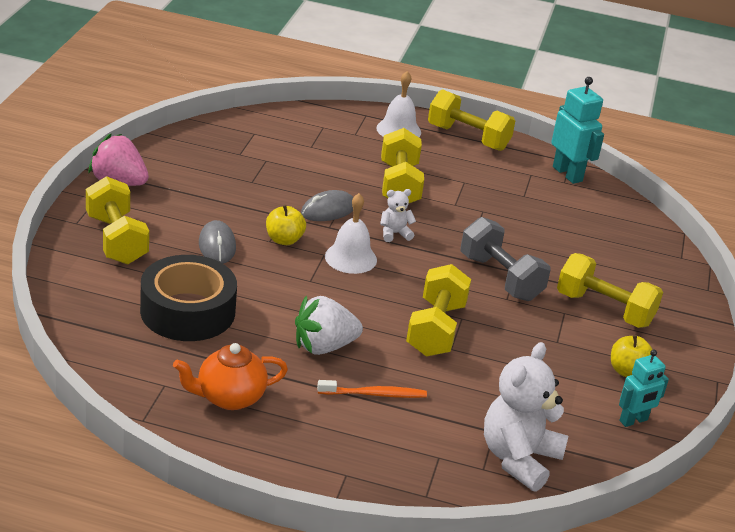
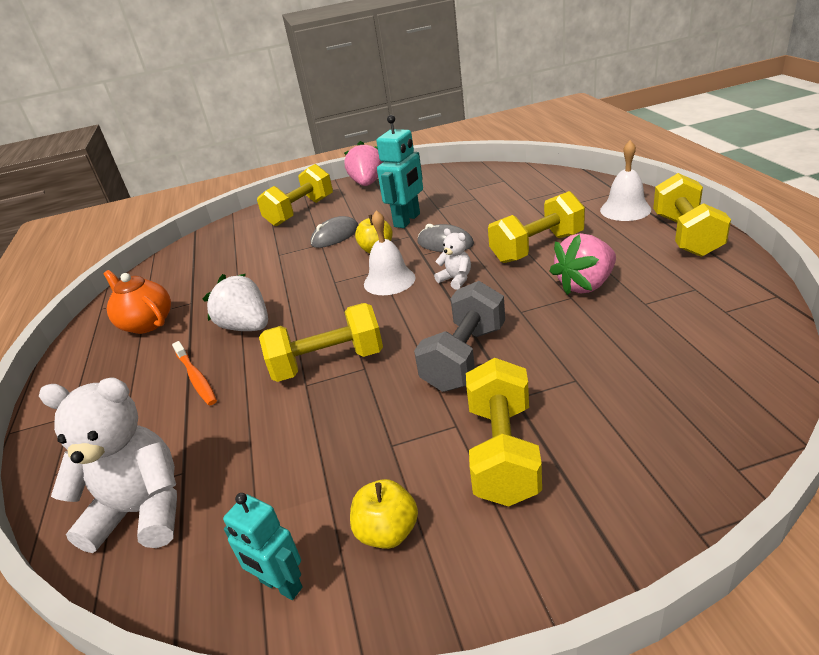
camera: 70 degrees right, 0 degrees up
black tape [140,255,237,341] -> none
turquoise robot [551,77,604,184] -> turquoise robot moved to [376,115,423,228]
none -> pink strawberry [550,233,616,295]

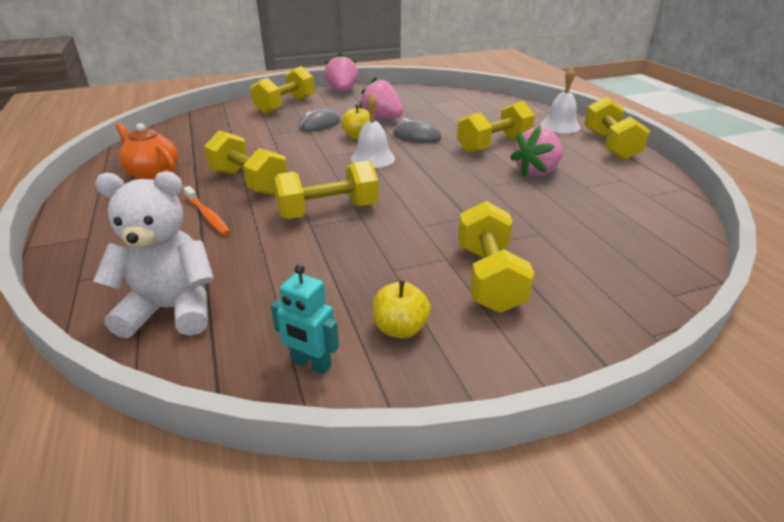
camera: 10 degrees left, 0 degrees up
white strawberry [203,274,268,331] -> yellow dumbbell [204,130,287,195]
turquoise robot [376,115,423,228] -> pink strawberry [359,77,403,119]
grey dumbbell [414,281,505,392] -> none
white teddy bear [434,229,471,290] -> none

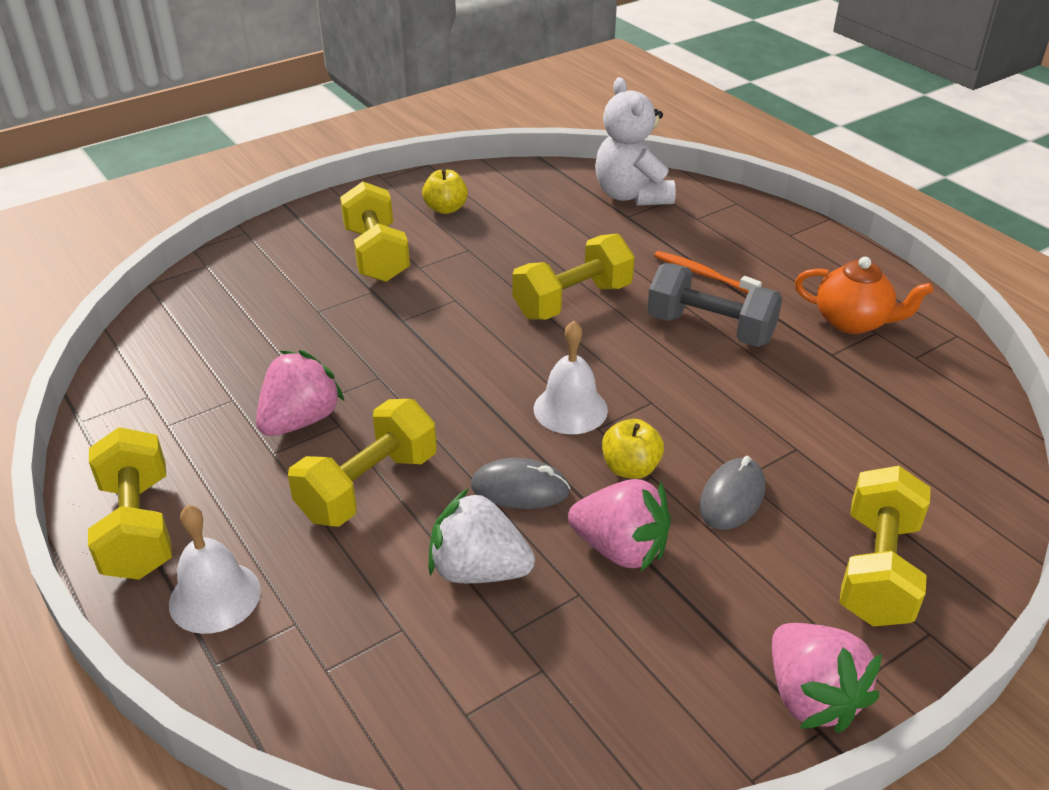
camera: 165 degrees right, 5 degrees up
white teddy bear [93,171,214,338] -> white teddy bear turned 90 degrees clockwise [595,77,676,206]
yellow dumbbell [204,130,287,195] -> grey dumbbell [647,263,783,347]
turquoise robot [271,264,339,375] -> none
none -> white strawberry [428,488,535,583]

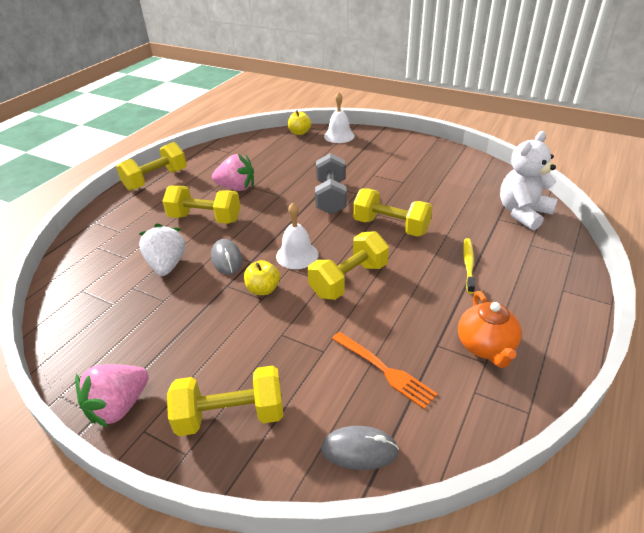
camera: 65 degrees right, 0 degrees up
white bell [169,505,261,634] -> white bell moved to [324,92,355,143]
yellow dumbbell [340,182,410,282] -> yellow dumbbell moved to [308,231,389,300]
yellow apple [422,169,468,214] -> yellow apple moved to [288,110,311,135]
pink strawberry [568,479,671,571] -> none
grey dumbbell [647,263,783,347] -> grey dumbbell moved to [315,153,347,215]
orange toothbrush [654,251,762,293] -> yellow toothbrush [463,238,475,294]
grey mouse [700,456,765,530] -> grey mouse moved to [321,426,399,470]
none -> orange fork [332,332,438,409]

